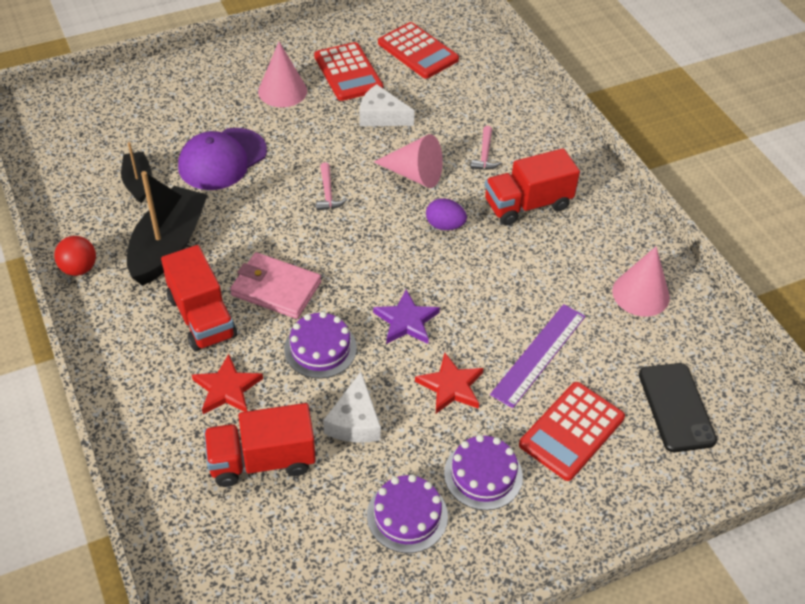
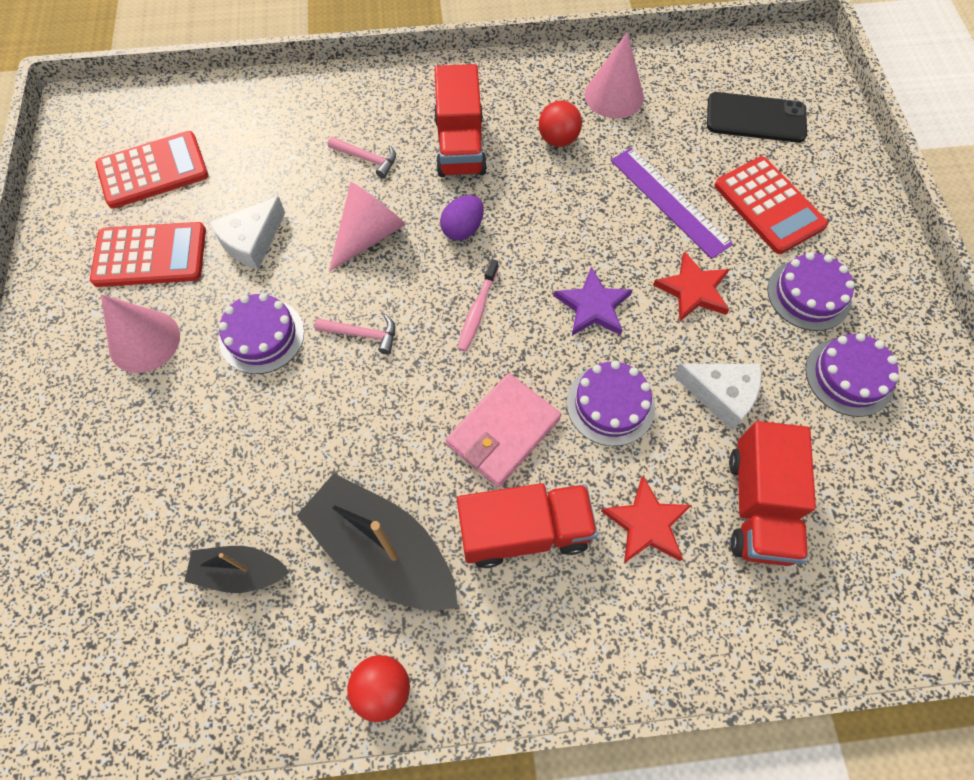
camera: 70 degrees left, 15 degrees up
purple cap [178,128,267,190] -> none
none -> purple cake [219,293,304,374]
none -> pink toothbrush [457,259,499,352]
none -> red ball [539,101,582,147]

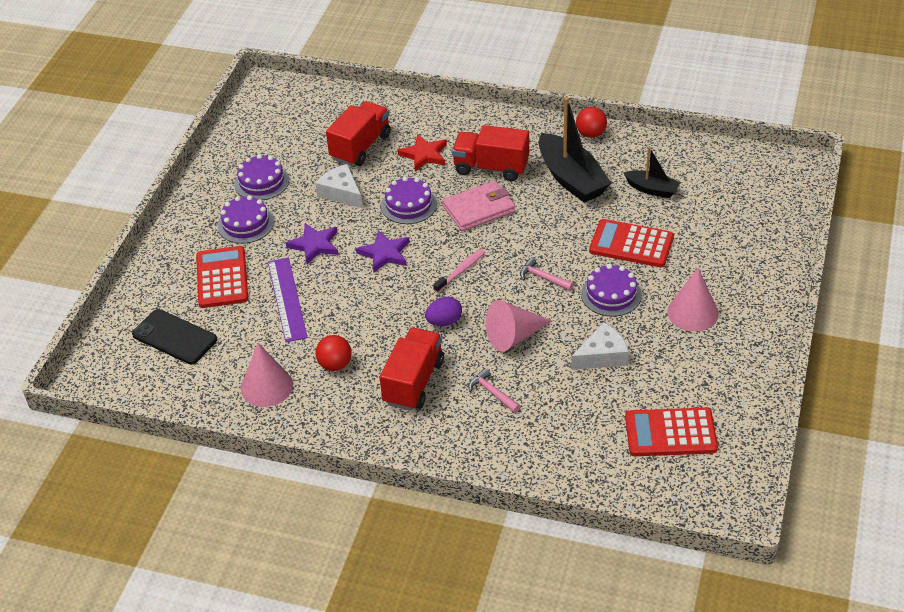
camera: 155 degrees left, 20 degrees down
red calculator [90,222,206,287] -> red calculator moved to [589,219,674,267]
red star [653,251,730,322] -> purple star [286,223,339,264]

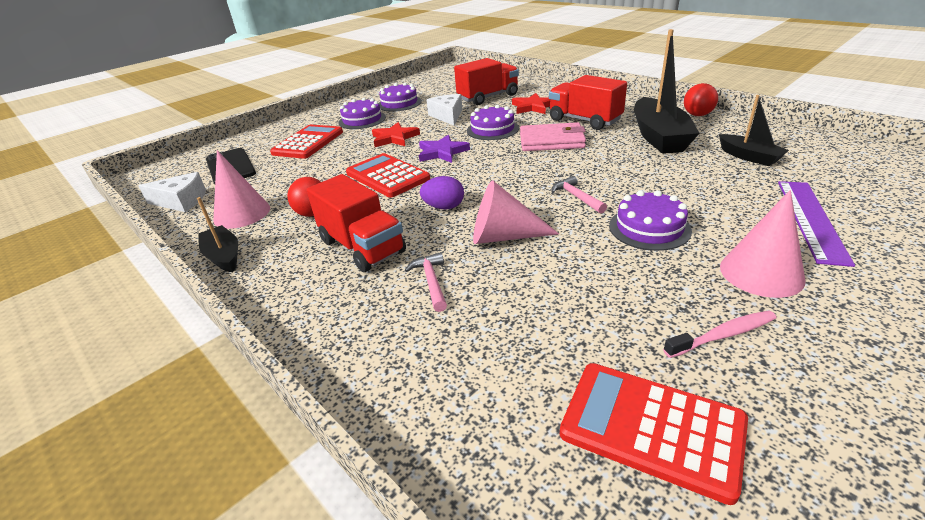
camera: 30 degrees right, 10 degrees down
purple ruler [268,258,308,342] -> purple ruler moved to [778,181,855,267]
purple star [286,223,339,264] -> red star [372,122,420,147]
red truck [380,328,444,411] -> red truck turned 90 degrees clockwise [306,174,406,272]
pink toothbrush [433,249,485,293] -> pink toothbrush moved to [663,310,776,358]
white cheese [571,322,629,370] -> white cheese moved to [138,172,206,212]
red calculator [589,219,674,267] -> red calculator moved to [346,153,430,198]
none -> black boat [197,197,238,272]

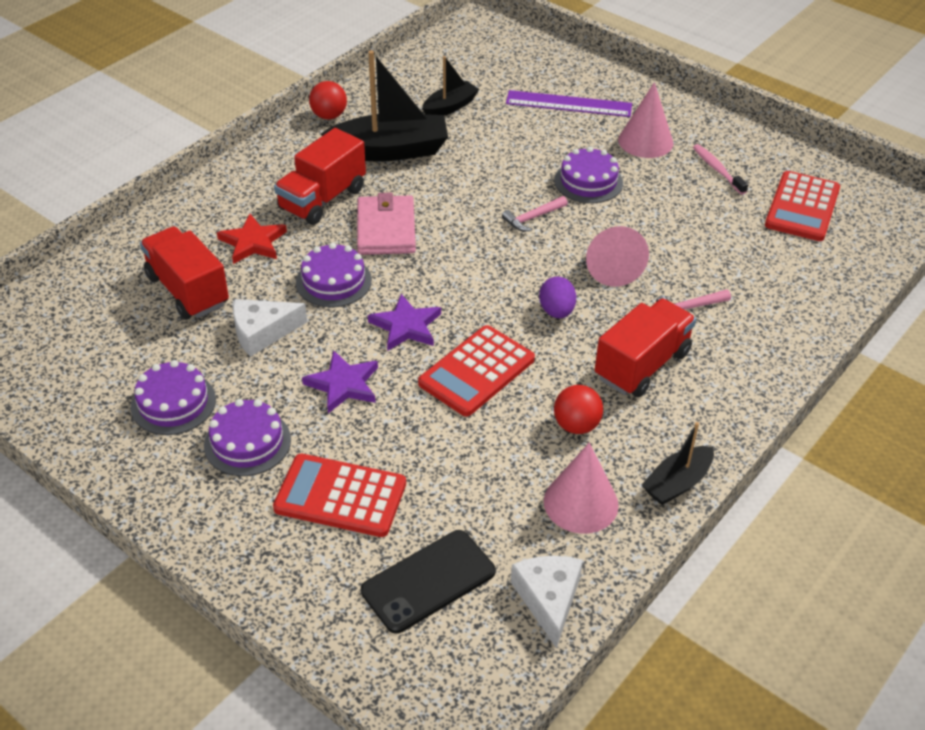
camera: 100 degrees left, 10 degrees up
red star [372,122,420,147] -> purple star [302,350,378,413]

